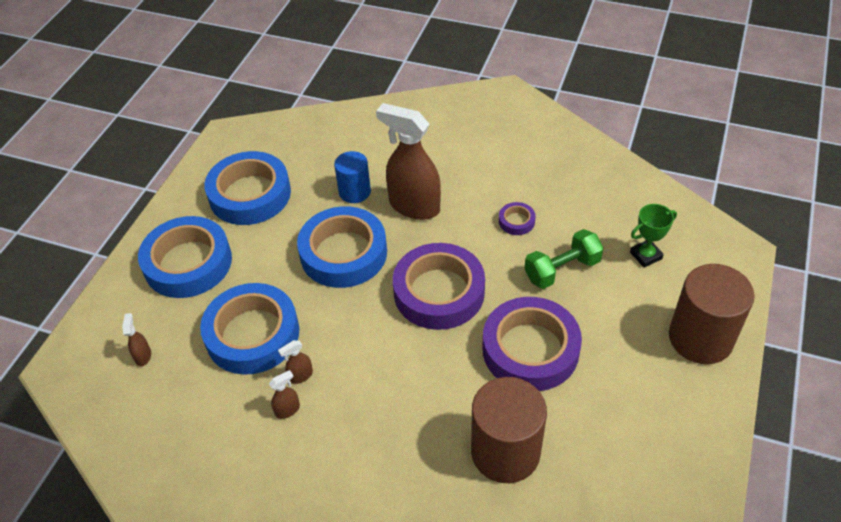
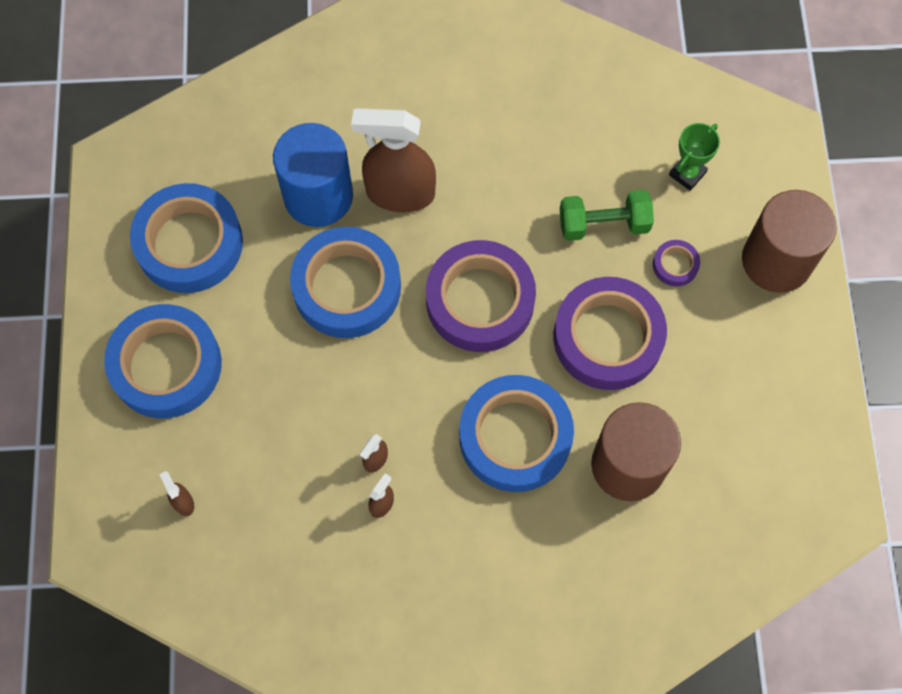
camera: 25 degrees left, 20 degrees up
blue tape [200,283,299,375] -> blue tape moved to [459,375,574,492]
blue cylinder [334,151,371,203] -> blue cylinder [273,123,353,227], size x1.68
purple tape [499,202,535,235] -> purple tape moved to [653,240,700,286]
green dumbbell [524,229,603,289] -> green dumbbell turned 45 degrees clockwise [560,190,654,241]

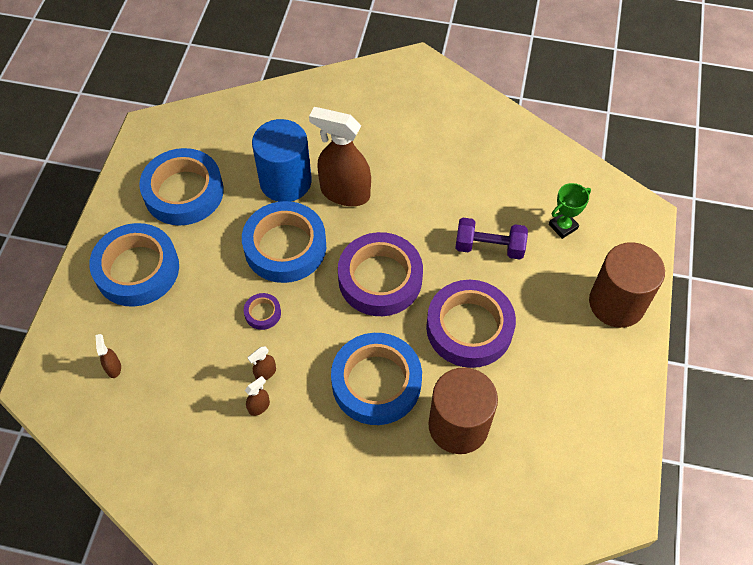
camera: 15 degrees right, 10 degrees down
green dumbbell [560,190,654,241] -> purple dumbbell [455,218,528,259]
purple tape [653,240,700,286] -> purple tape moved to [244,293,281,330]

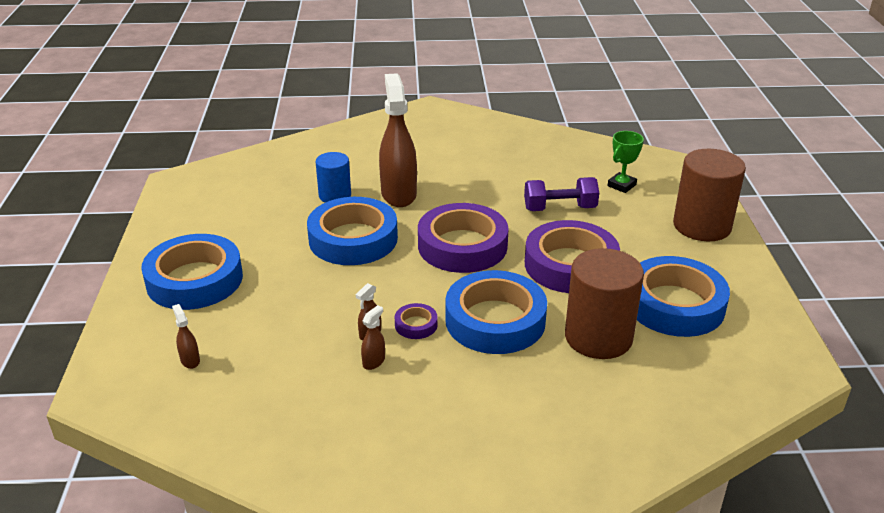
camera: 15 degrees left, 25 degrees down
blue tape [139,148,224,226] -> blue tape moved to [637,256,730,337]
purple tape [244,293,281,330] -> purple tape moved to [395,303,438,339]
blue cylinder [252,119,312,202] -> blue cylinder [316,152,351,203], size x0.60
brown spray bottle [309,107,371,206] -> brown spray bottle turned 75 degrees clockwise [379,73,417,207]

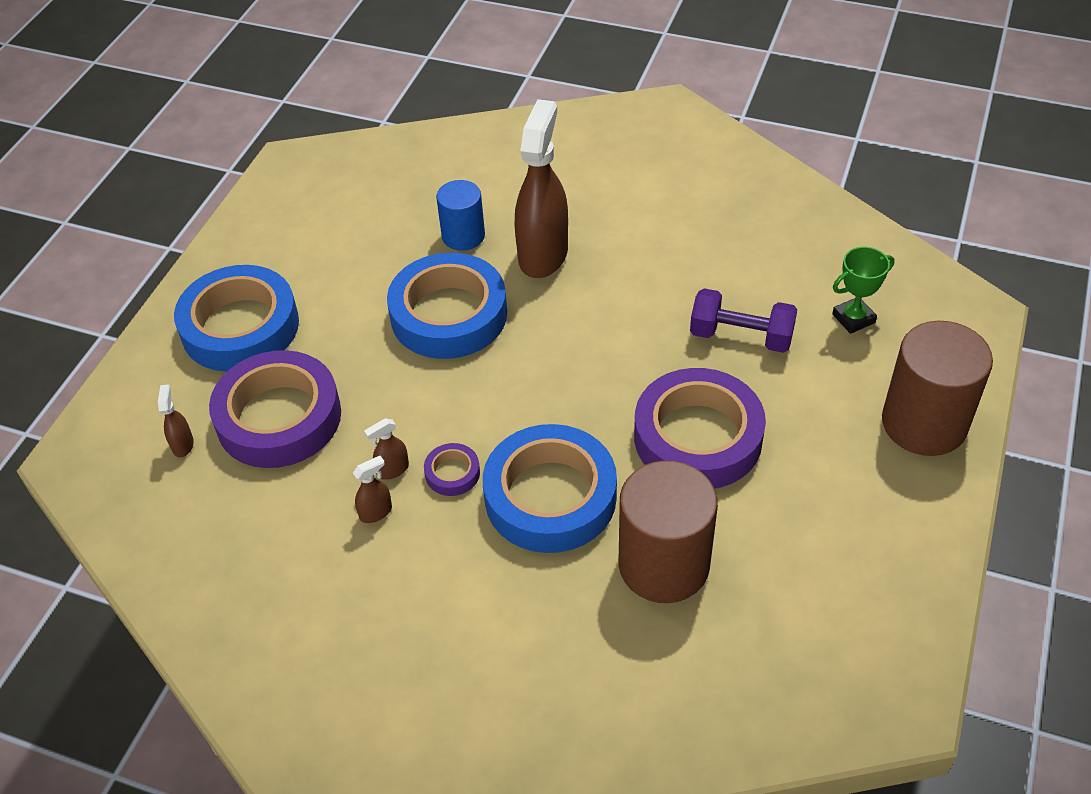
camera: 25 degrees right, 15 degrees up
purple tape [418,203,509,273] -> purple tape moved to [209,350,341,468]
blue tape [637,256,730,337] -> none

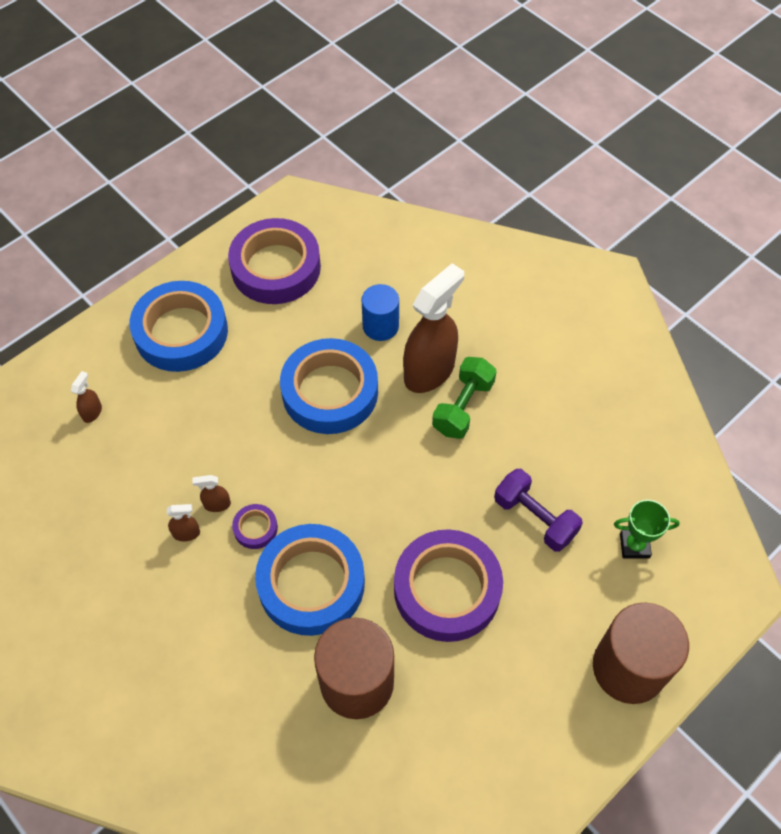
camera: 25 degrees right, 10 degrees up
purple tape [209,350,341,468] -> purple tape moved to [228,218,321,304]
none -> green dumbbell [432,357,497,439]

